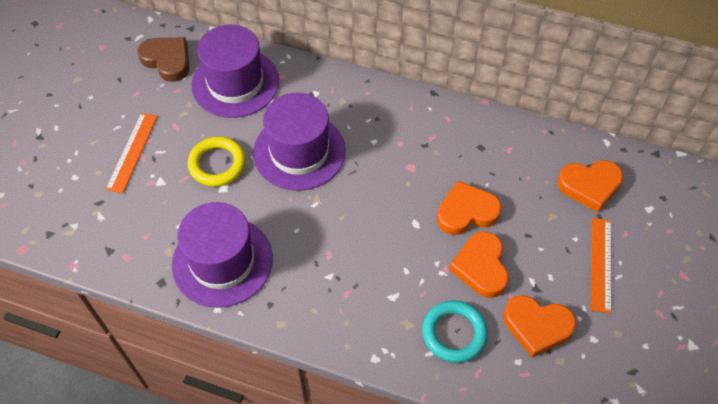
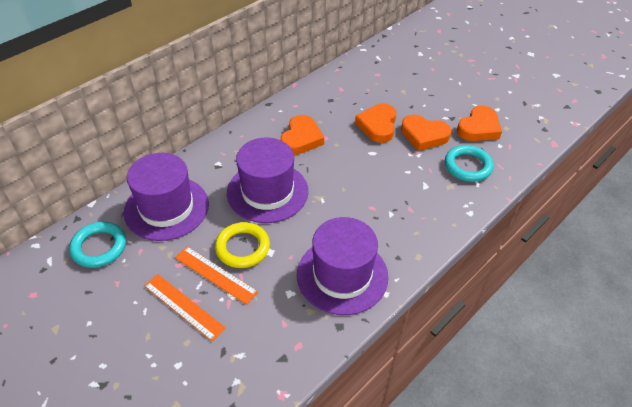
camera: 65 degrees left, 10 degrees down
brown heart [137,37,189,82] -> turquoise ring [69,222,126,268]
orange heart [557,160,623,212] -> orange heart moved to [280,115,324,155]
orange ruler [590,218,611,314] -> orange ruler moved to [175,246,258,305]

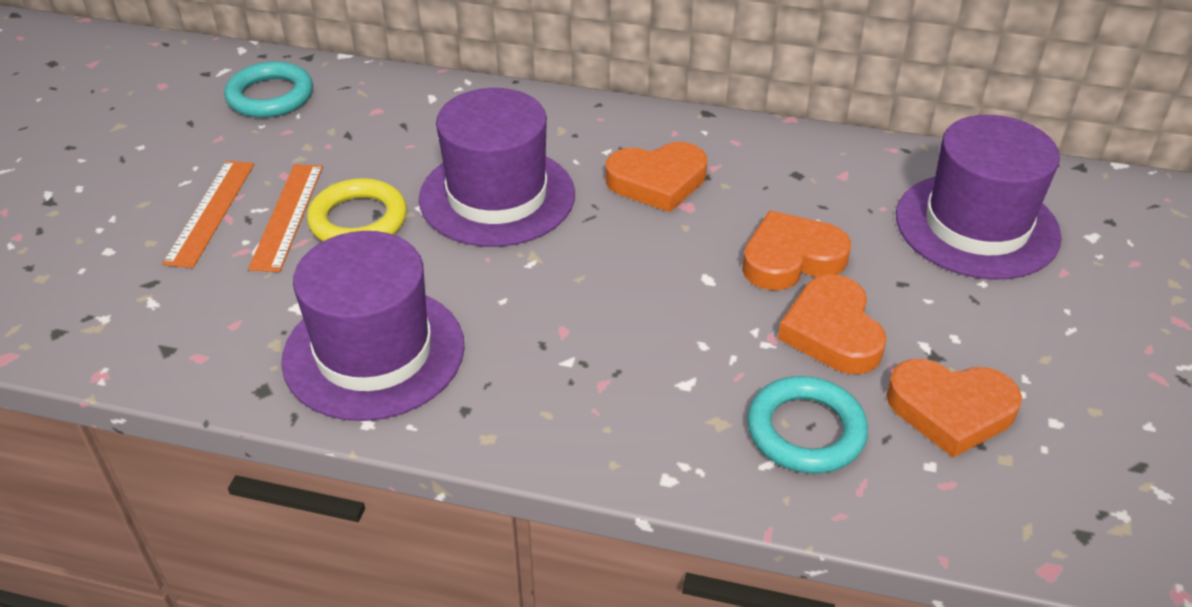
camera: 60 degrees right, 5 degrees down
purple hat [124,153,209,241] -> purple hat moved to [896,115,1062,279]

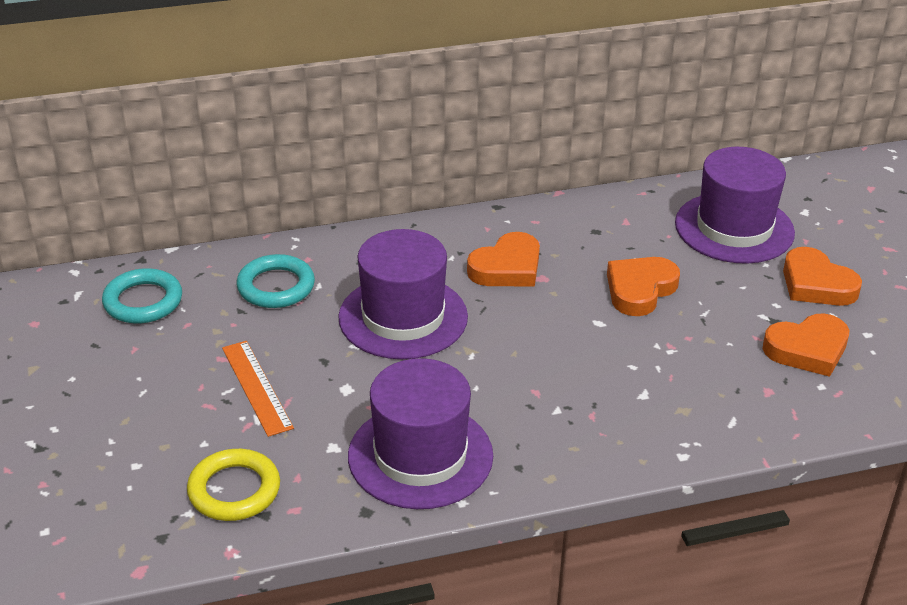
camera: 30 degrees left, 5 degrees down
orange ruler [162,161,254,268] -> none
yellow ring [307,178,407,241] -> yellow ring moved to [187,449,280,521]
turquoise ring [747,376,868,474] -> turquoise ring moved to [236,254,315,308]
orange heart [778,274,887,374] -> orange heart moved to [783,247,862,306]

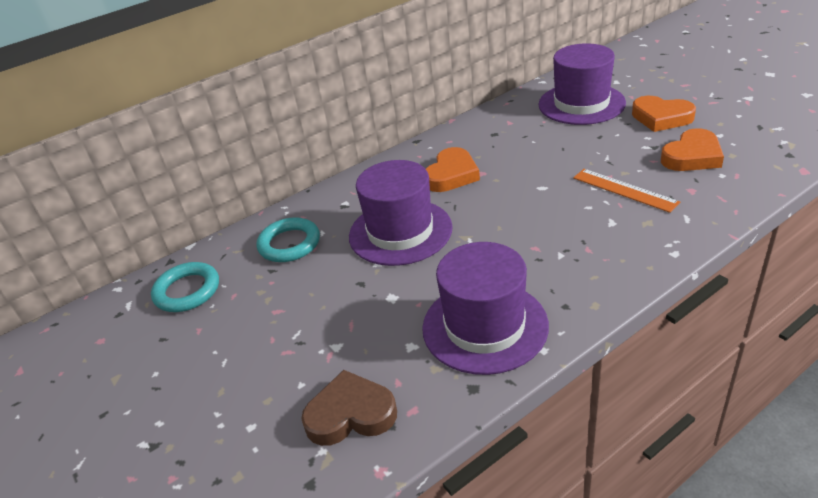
camera: 15 degrees left, 0 degrees up
yellow ring [187,449,280,521] -> brown heart [301,370,397,446]
orange ruler [222,341,294,437] -> orange ruler moved to [573,169,680,213]
orange heart [607,257,680,316] -> none

